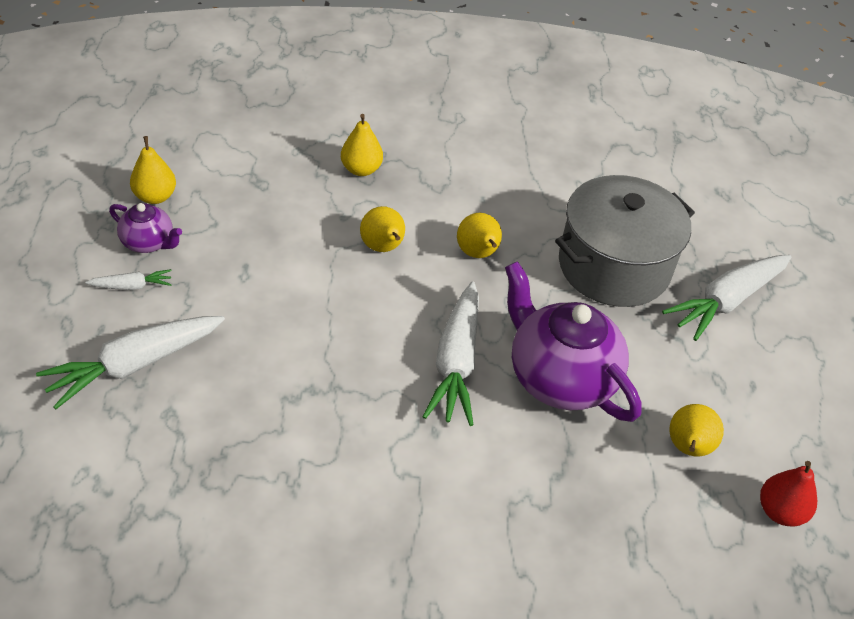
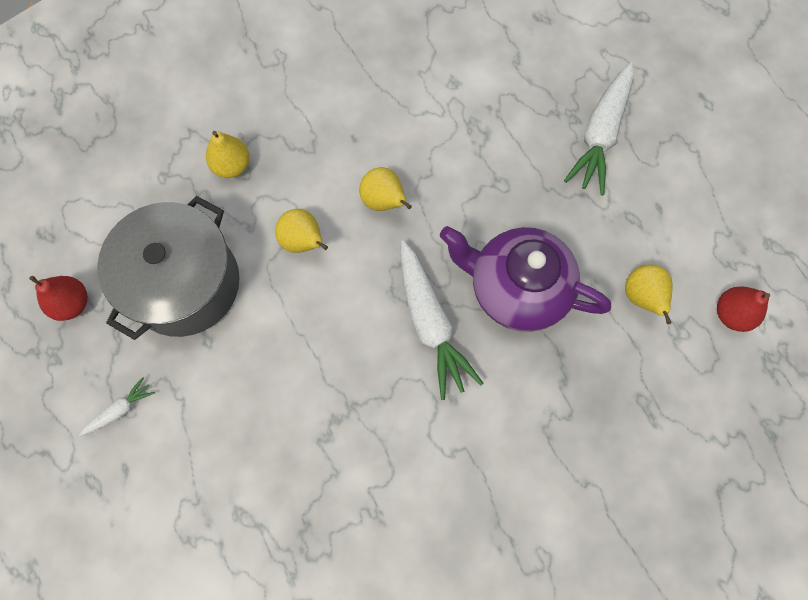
camera: 25 degrees left, 25 degrees up
white carrot [36,316,225,409] -> none
purple teapot [109,203,182,253] -> none
yellow pear [130,136,176,204] -> red pear [29,276,88,321]
grey pot [555,175,695,307] -> grey pot moved to [97,196,239,340]

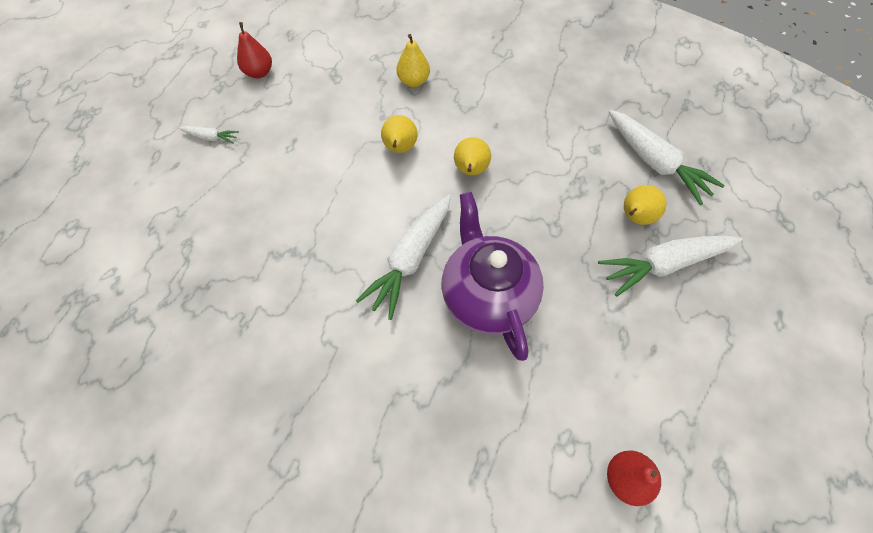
camera: 50 degrees right, 10 degrees down
grey pot [97,196,239,340] -> none
yellow pear [625,265,673,324] -> yellow pear moved to [624,185,666,225]
none -> white carrot [609,110,725,205]

